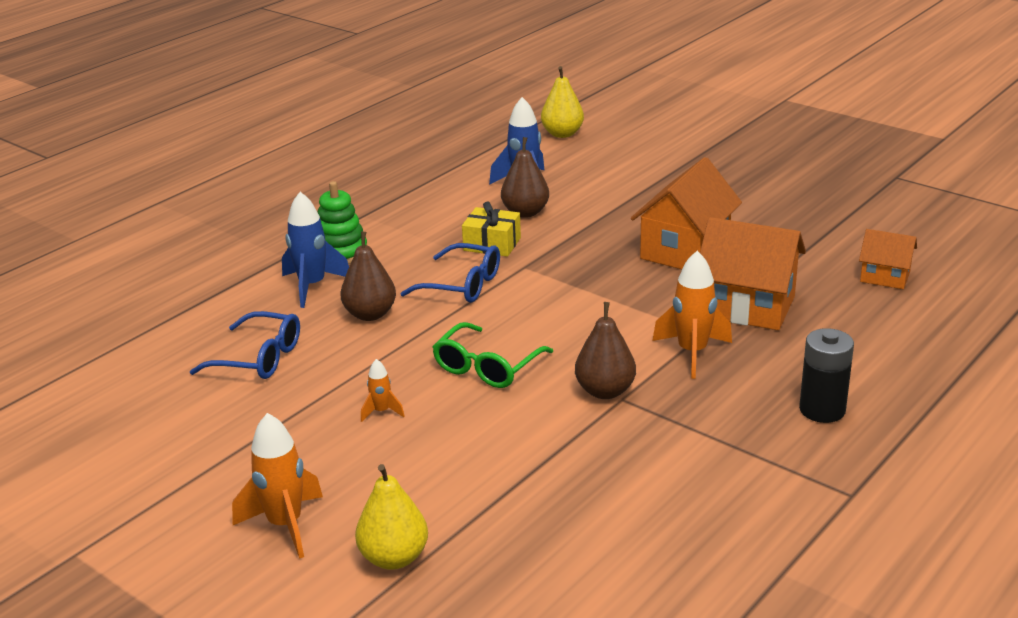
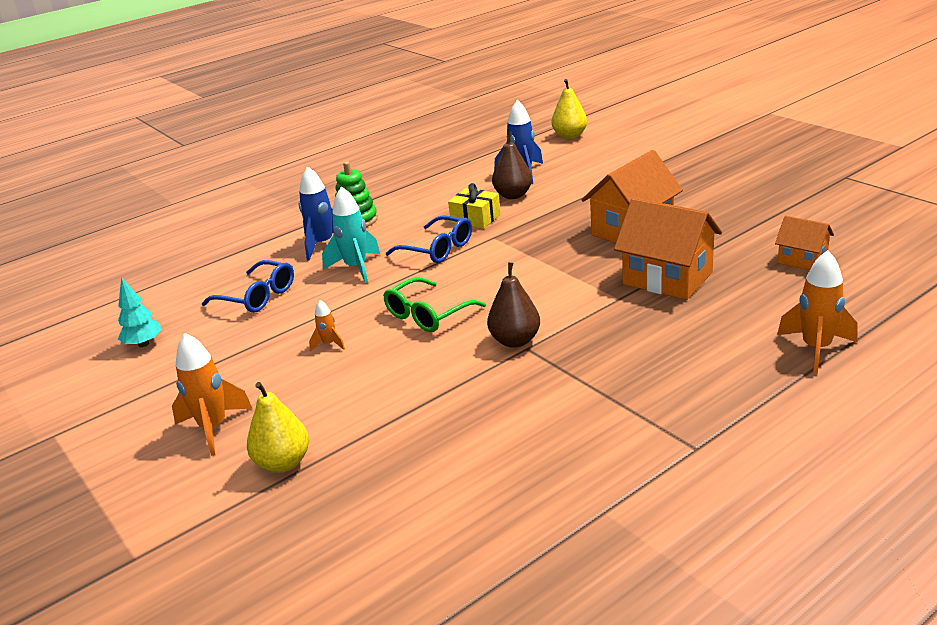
camera: 15 degrees right, 0 degrees up
brown pear [340,232,396,321] -> turquoise rocket [322,186,380,283]
orange rocket [652,251,732,379] -> orange rocket moved to [777,250,858,375]
black battery [799,328,854,423] -> none
none -> turquoise tree [118,277,162,347]

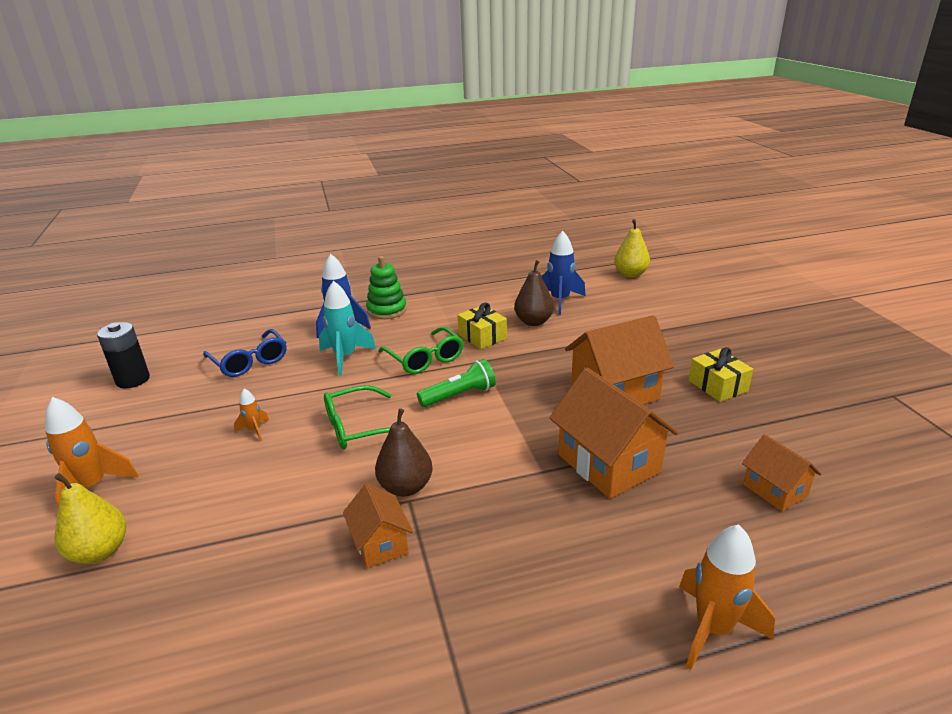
camera: 20 degrees right, 0 degrees up
turquoise tree [118,277,162,347] -> black battery [97,322,150,388]
blue glasses [386,216,472,263] -> green glasses [378,327,464,374]
none -> orange house [343,483,413,568]
none -> green flashlight [417,359,496,407]
none -> yellow gift [689,347,753,402]

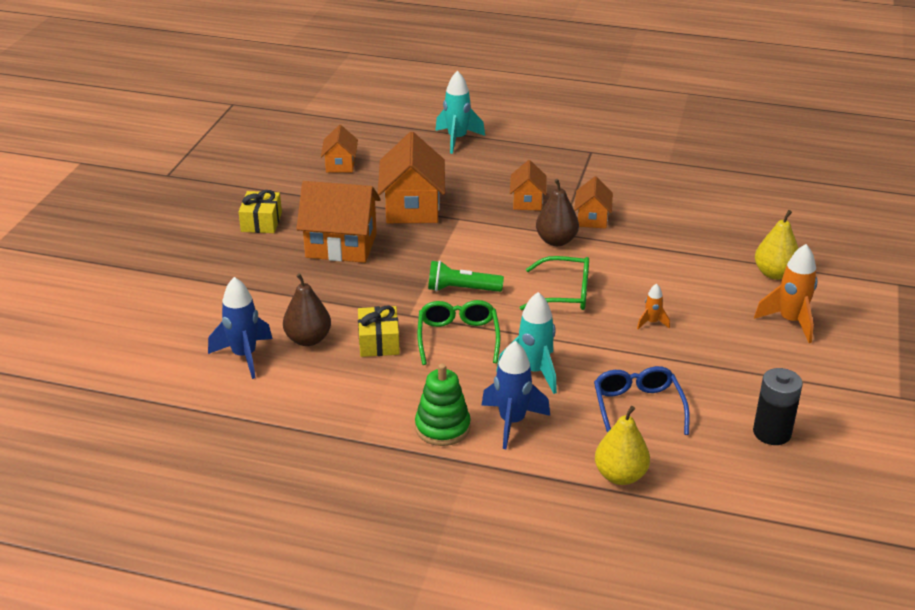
camera: 150 degrees left, 5 degrees up
yellow pear [614,219,650,278] -> yellow pear moved to [595,406,650,485]
orange rocket [679,524,775,670] -> turquoise rocket [435,71,485,154]
none -> orange house [510,160,547,211]

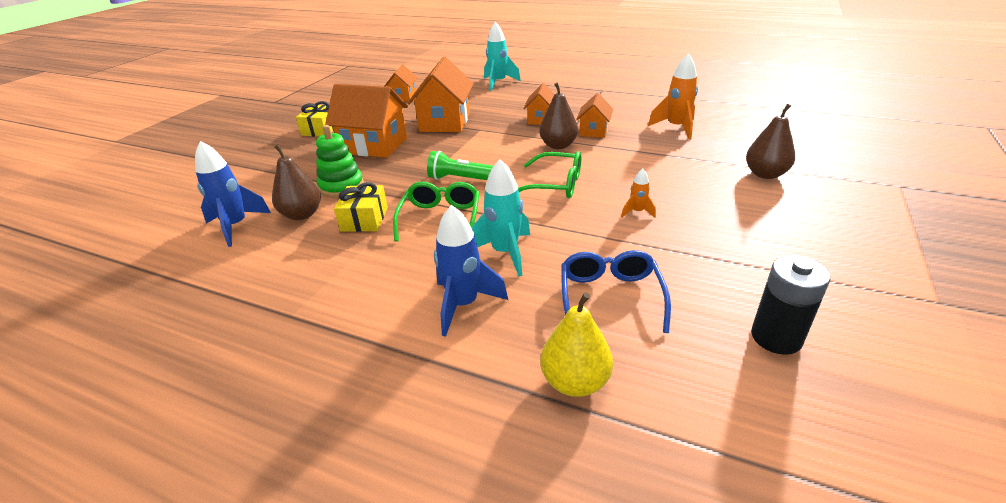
camera: 10 degrees right, 0 degrees up
green stacking toy [415,363,471,446] -> green stacking toy moved to [316,125,364,197]
orange rocket [754,244,818,343] -> orange rocket moved to [648,53,698,140]
yellow pear [755,210,799,280] -> brown pear [746,104,795,179]

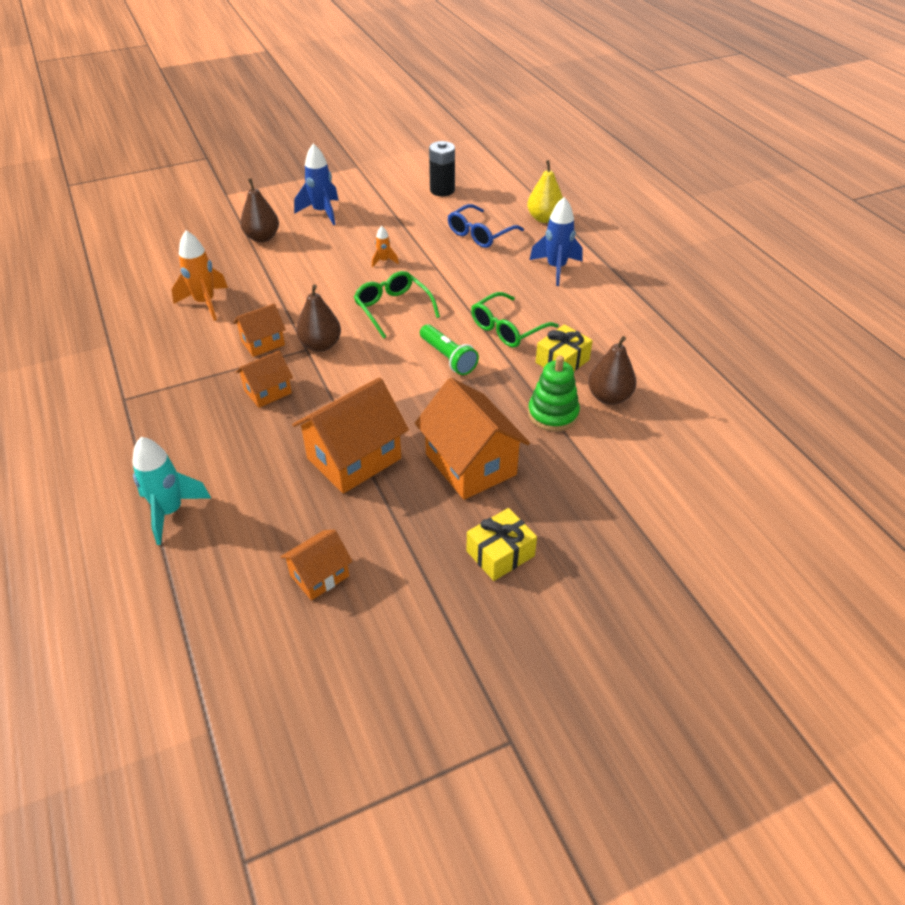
camera: 140 degrees left, 10 degrees up
blue rocket [195,141,271,247] -> blue rocket moved to [294,144,339,225]
turquoise rocket [471,159,530,277] -> none

